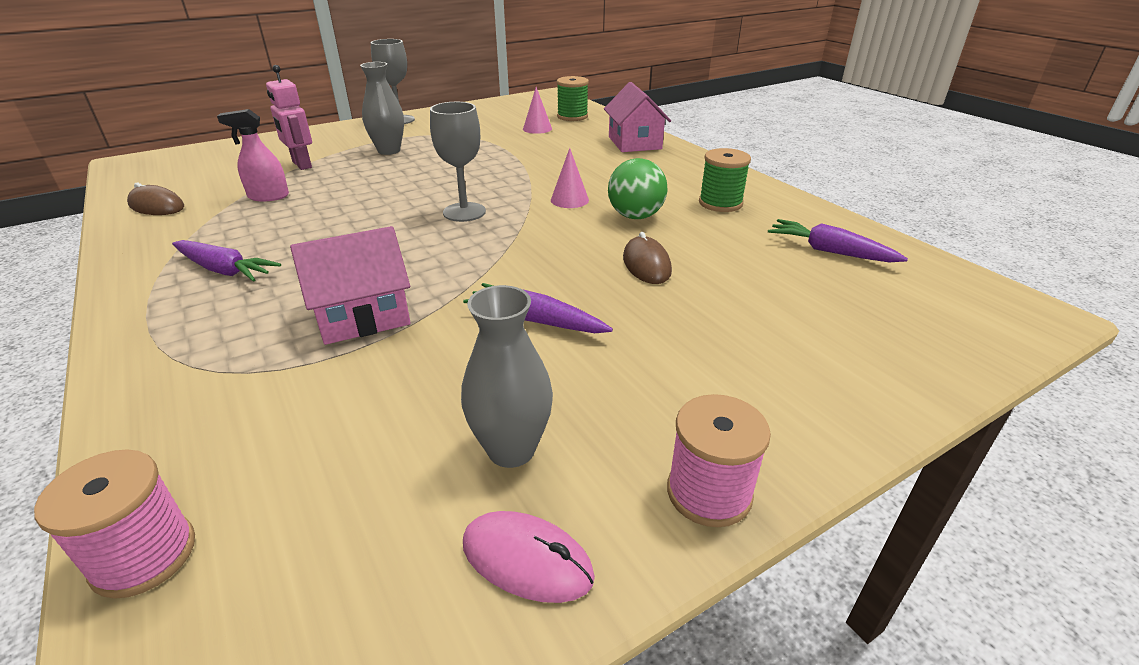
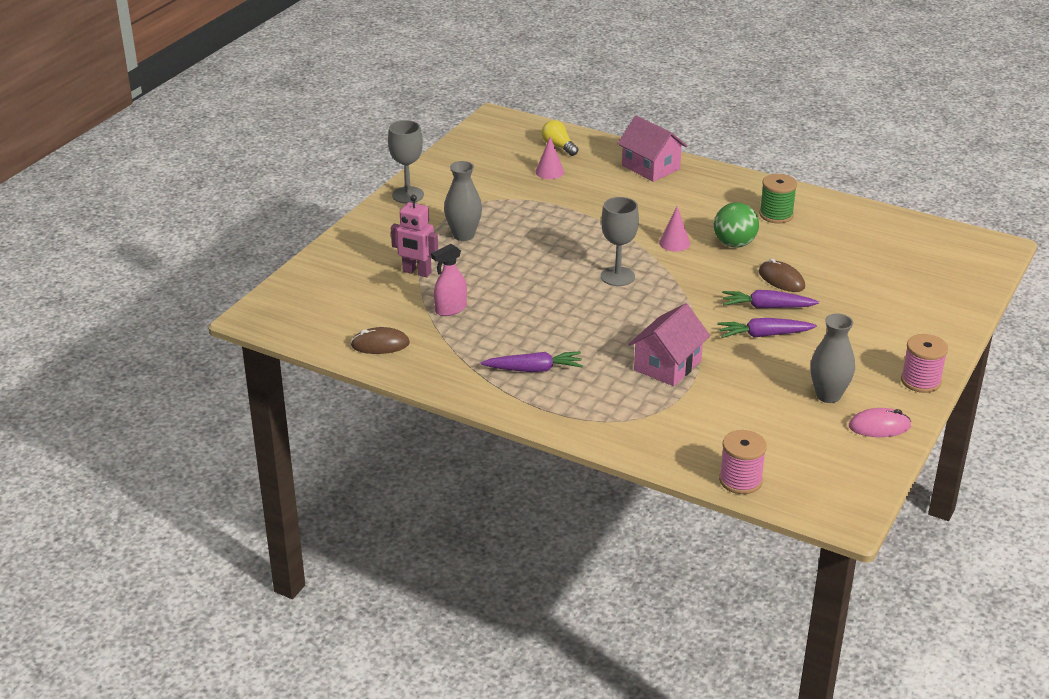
camera: 30 degrees left, 0 degrees up
green spool [557,76,589,121] -> yellow light bulb [542,120,578,156]
purple carrot [768,219,908,262] -> purple carrot moved to [722,290,819,309]

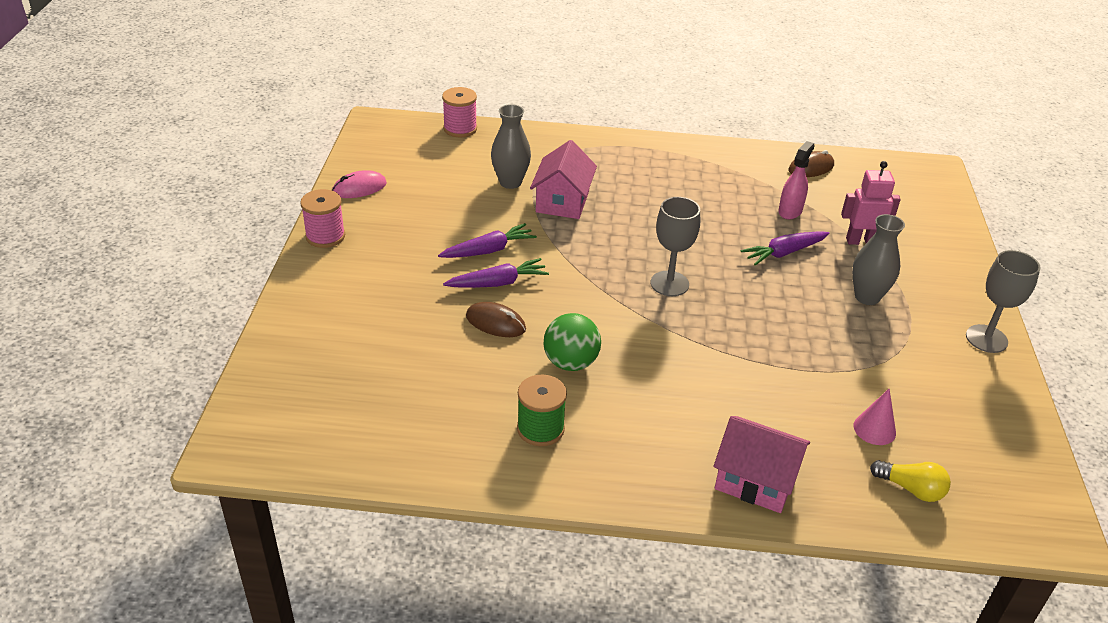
camera: 155 degrees right, 5 degrees up
purple carrot [481,351,583,372] -> purple carrot moved to [741,231,829,266]
pink cone [659,206,690,252] -> none
grey vase [810,313,855,403] -> grey vase moved to [491,104,531,189]

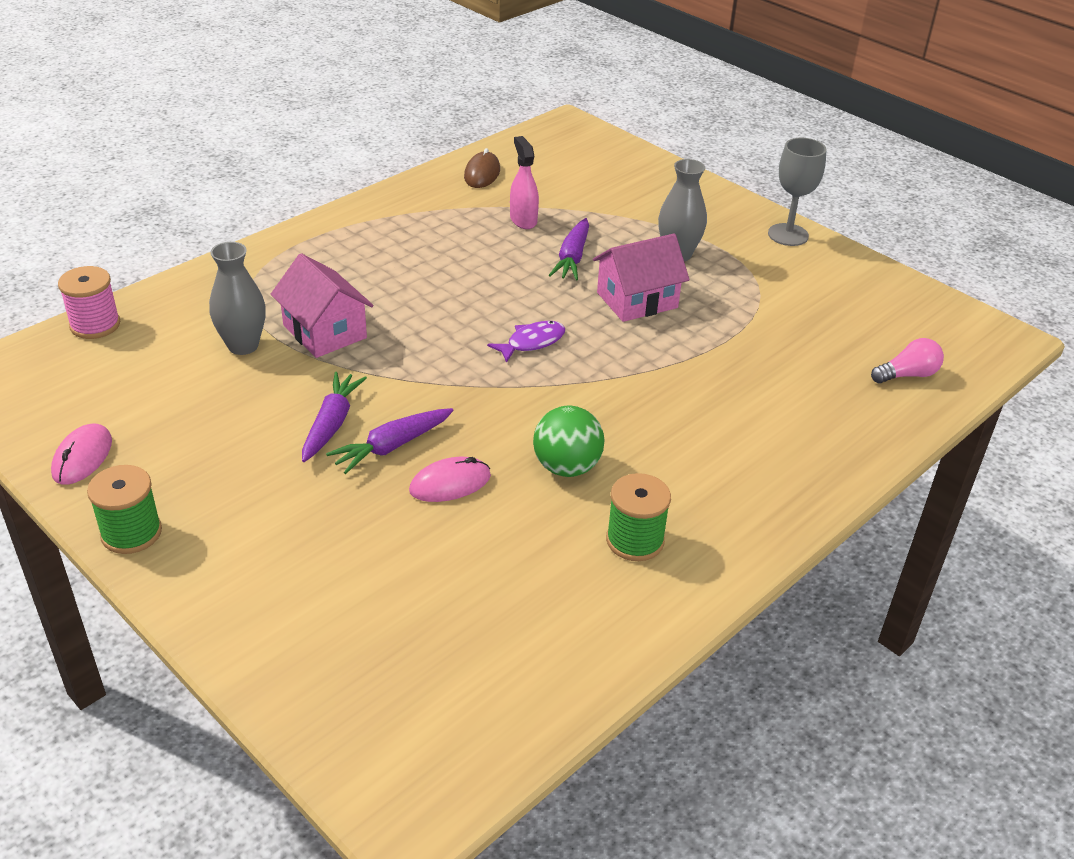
camera: 50 degrees left, 0 degrees up
pink spool [300,189,345,248] -> green spool [87,465,162,554]
purple carrot [443,258,549,288] -> purple carrot turned 150 degrees counterclockwise [326,408,454,474]
brown mouse [466,302,526,337] -> pink mouse [409,457,491,502]
grey goblet [651,197,700,296] -> purple fish [487,321,565,363]
pink house [713,416,810,513] -> pink house moved to [593,234,690,322]
pink robot [841,161,901,245] -> none
pink cone [854,389,896,445] -> none
yellow light bulb [870,460,951,502] -> pink light bulb [871,338,944,383]

